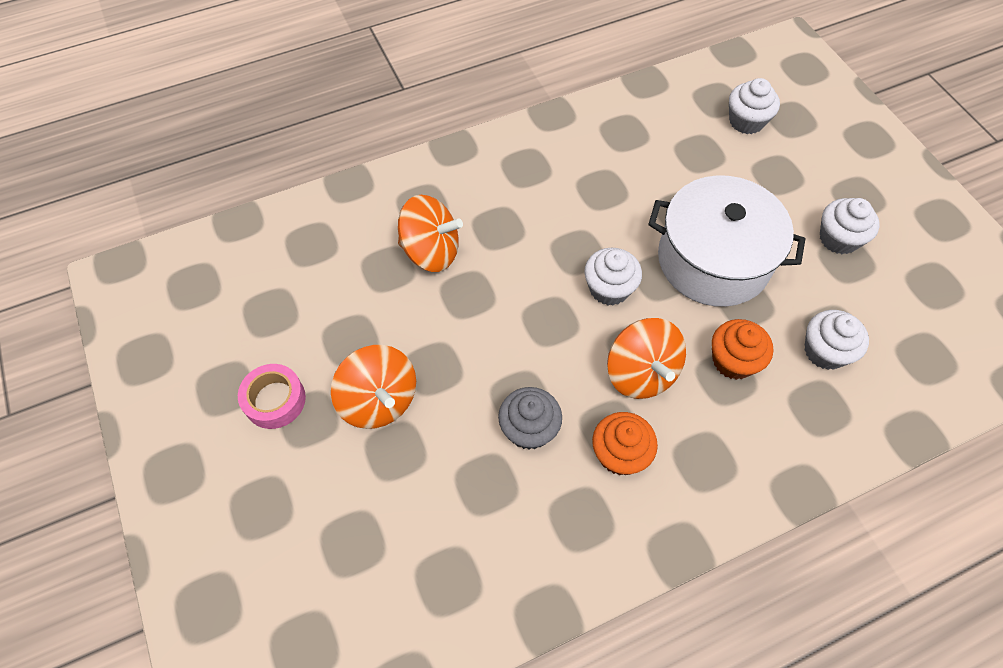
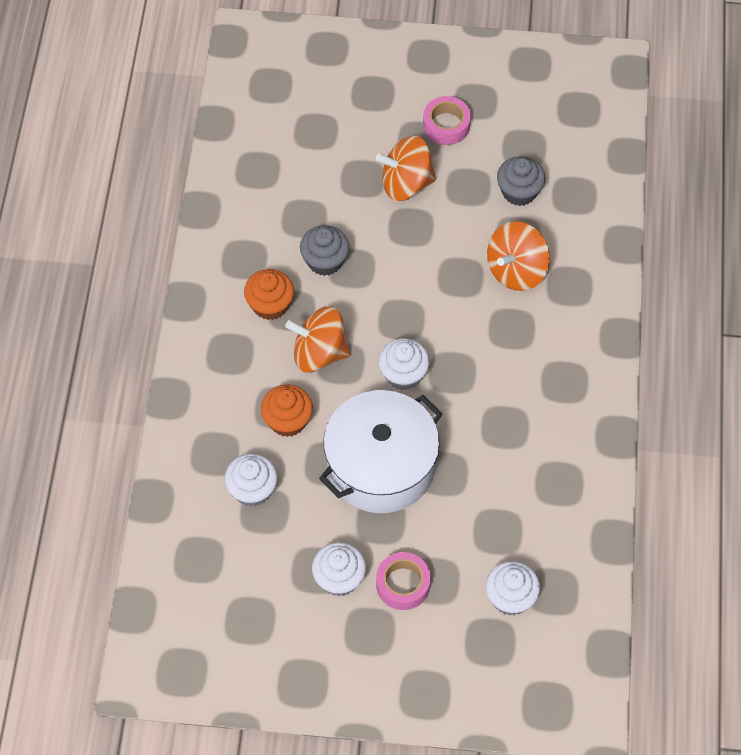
camera: 120 degrees right, 0 degrees up
none -> pink tape [376,552,431,610]
none -> grey cupcake [497,156,545,206]

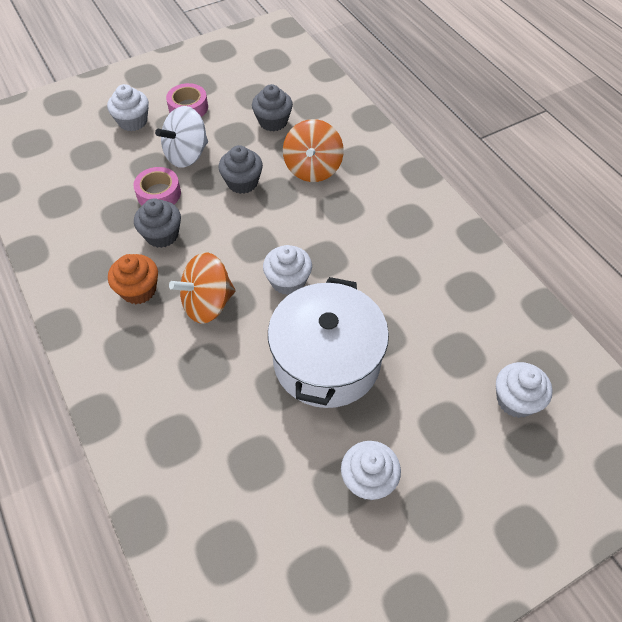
camera: 35 degrees left, 5 degrees down
white cupcake [224,454,278,507] -> white cupcake moved to [107,84,149,131]
orange cupcake [261,385,313,437] -> none
orange spinning top [376,136,436,201] -> white spinning top [155,106,208,168]
pink tape [376,552,431,610] -> pink tape moved to [133,167,181,205]
none -> grey cupcake [219,145,263,194]

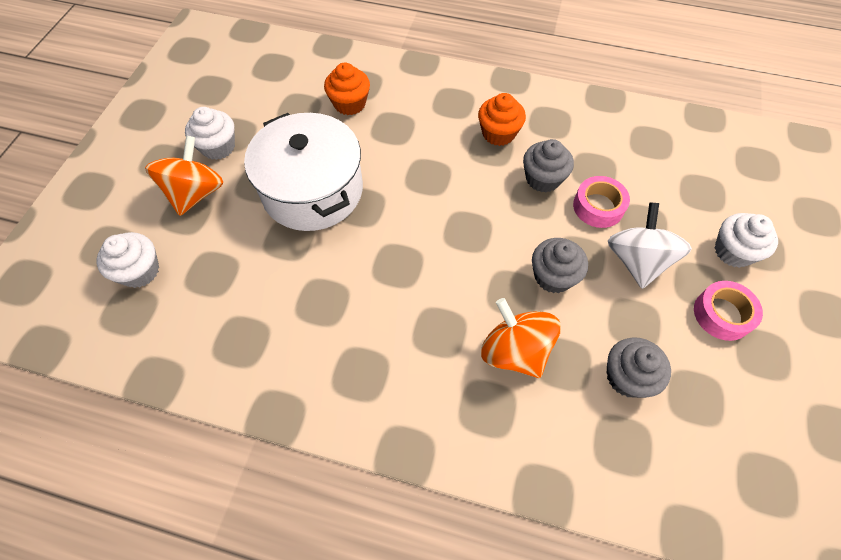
camera: 135 degrees right, 5 degrees up
orange spinning top [169,252,236,324] -> orange spinning top moved to [145,135,223,216]
white cupcake [263,245,312,295] -> none
none -> orange cupcake [324,62,370,115]

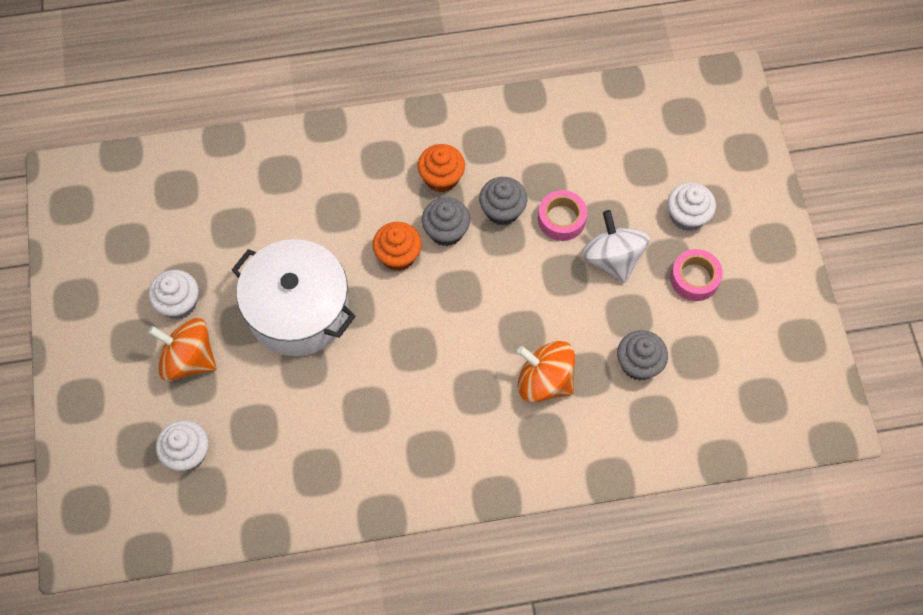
camera: 25 degrees left, 5 degrees up
orange spinning top [145,135,223,216] -> orange spinning top turned 60 degrees counterclockwise [148,318,217,381]
orange cupcake [324,62,370,115] -> orange cupcake moved to [372,222,422,271]
grey cupcake [532,238,588,293] -> grey cupcake moved to [422,197,470,246]

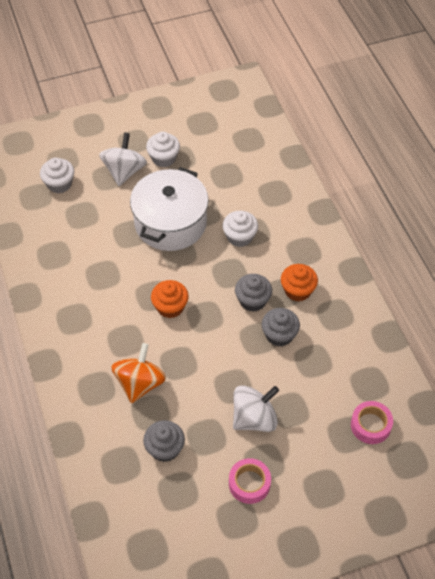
camera: 80 degrees right, 10 degrees down
orange spinning top [148,318,217,381] -> white spinning top [99,133,147,186]
orange cupcake [372,222,422,271] -> orange cupcake moved to [151,280,189,318]
pink tape [538,190,587,241] -> pink tape moved to [351,401,393,444]
white cupcake [668,182,716,231] -> white cupcake moved to [222,211,258,247]

